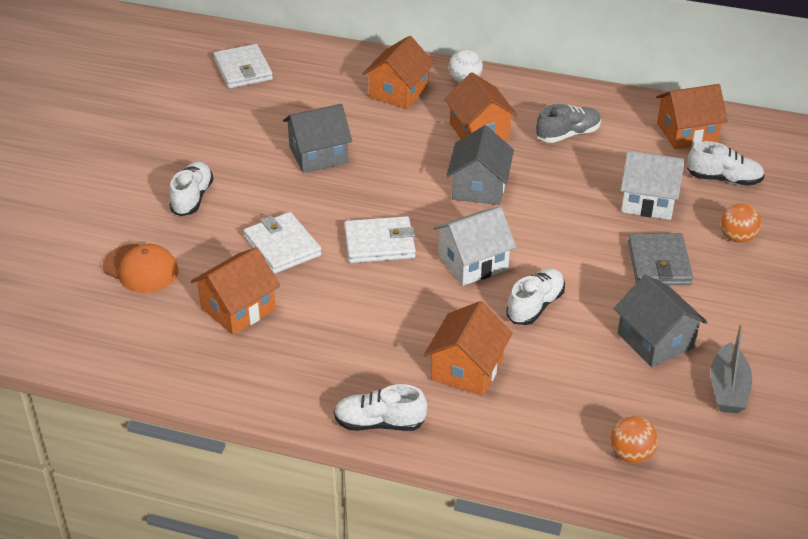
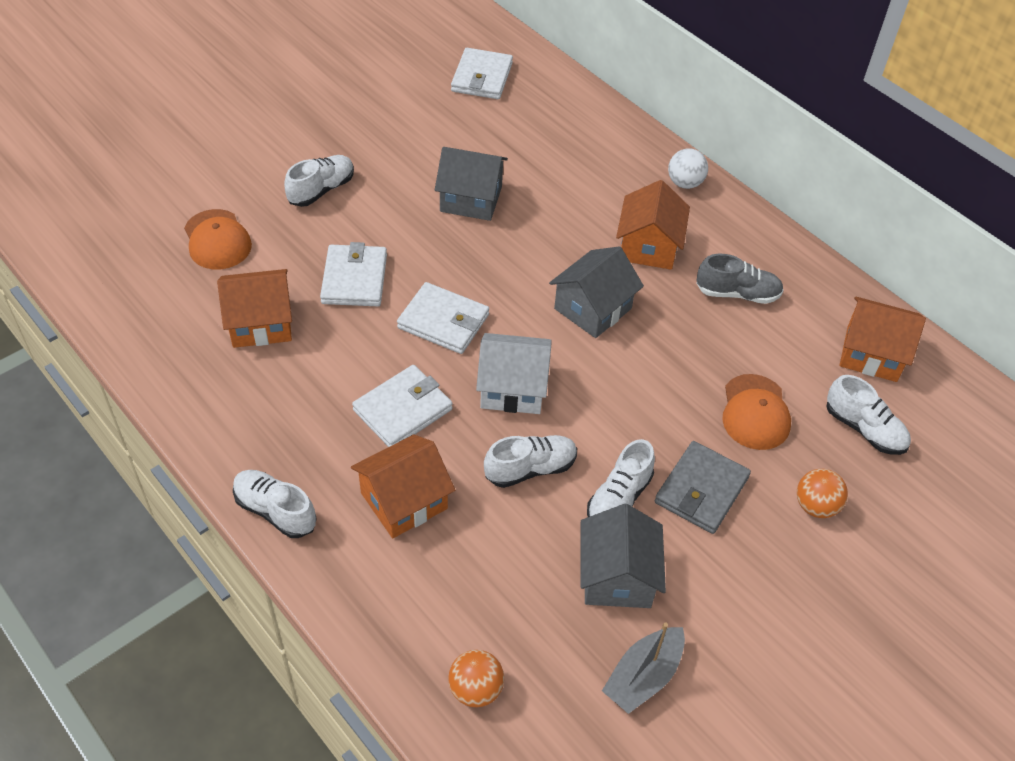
camera: 30 degrees right, 10 degrees up
orange house [362,36,435,109] -> none
white house [621,150,685,220] -> orange cap [722,374,791,450]
none -> white wallet [352,365,453,447]
none -> white shoe [587,439,655,517]

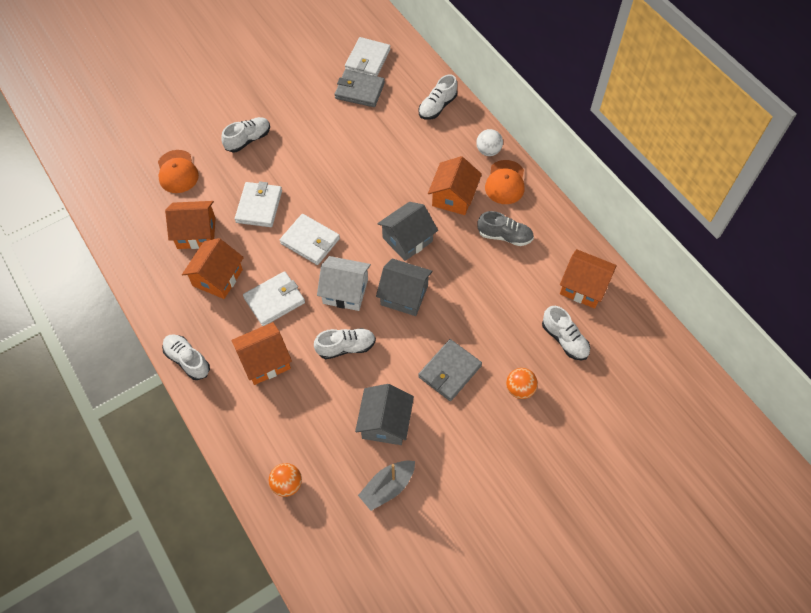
camera: 10 degrees right, 10 degrees up
grey house [435,147,508,221] -> grey house moved to [376,259,432,316]
white shoe [587,439,655,517] -> white shoe moved to [418,74,457,120]
orange cap [722,374,791,450] -> orange cap moved to [485,160,525,204]
none -> orange house [182,238,244,299]
none -> grey wallet [335,70,385,107]

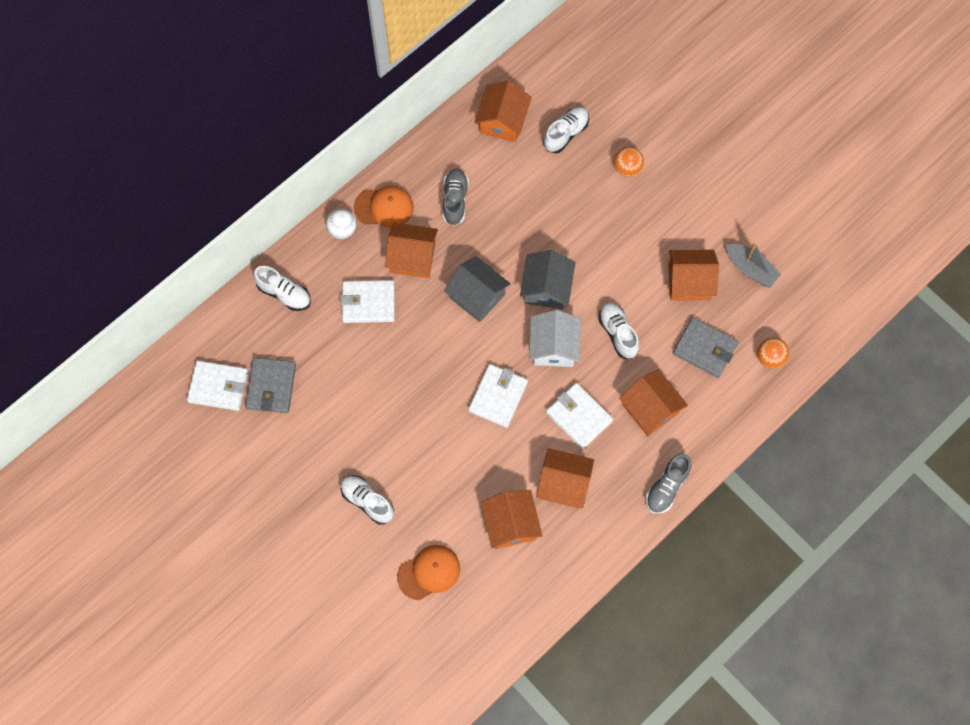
camera: 100 degrees left, 10 degrees up
white shoe [162,334,210,380] -> grey shoe [646,454,691,514]
white wallet [235,181,282,227] -> white wallet moved to [341,280,395,323]
grey house [355,384,414,445] -> orange house [669,250,719,300]
grey wallet [418,339,482,401] -> grey wallet moved to [673,317,738,378]

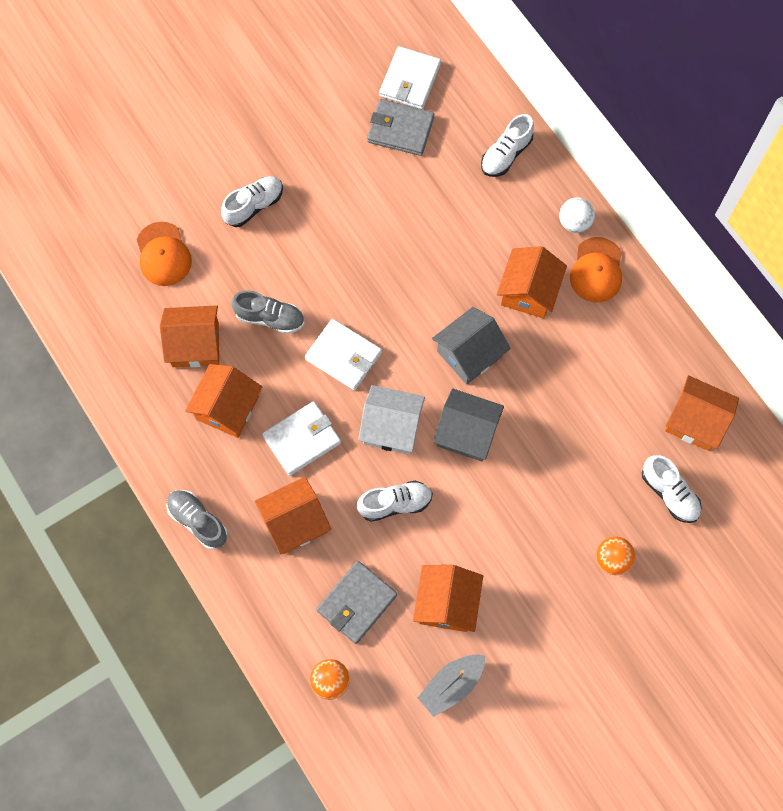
camera: 100 degrees right, 0 degrees up
white wallet [341,280,395,323] -> none
grey shoe [443,168,469,226] -> grey shoe moved to [232,290,304,334]

